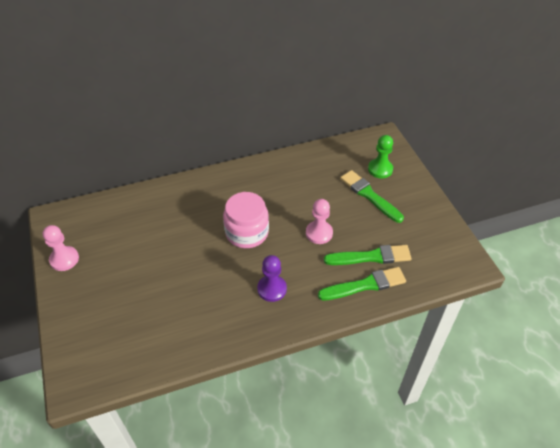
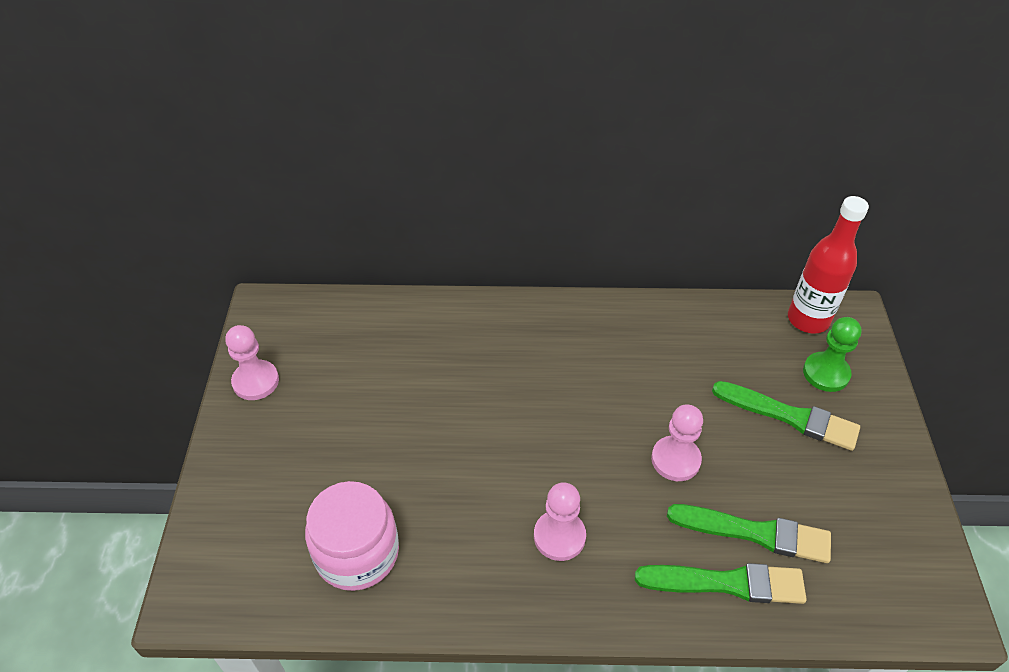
camera: 20 degrees right, 0 degrees up
pink jar [223,192,269,248] -> pink jar moved to [305,481,399,591]
purple pawn [257,255,287,302] -> pink pawn [534,482,586,561]
green brush [340,170,404,223] -> green brush turned 135 degrees clockwise [712,381,860,451]
none -> red bottle [788,196,869,334]

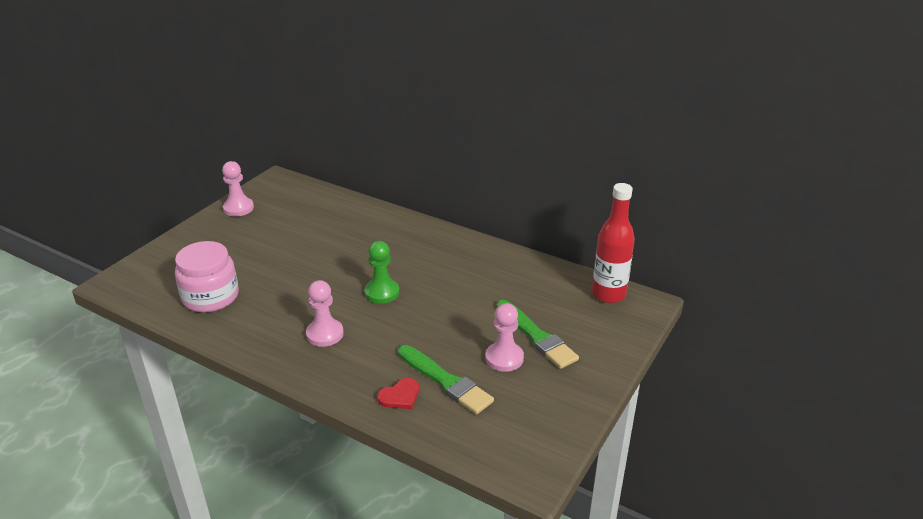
camera: 30 degrees right, 15 degrees down
green brush [635,563,807,604] -> red heart [377,378,419,409]
pink pawn [651,405,703,481] -> pink pawn moved to [485,303,524,372]
green pawn [803,317,861,392] -> green pawn moved to [364,241,399,304]

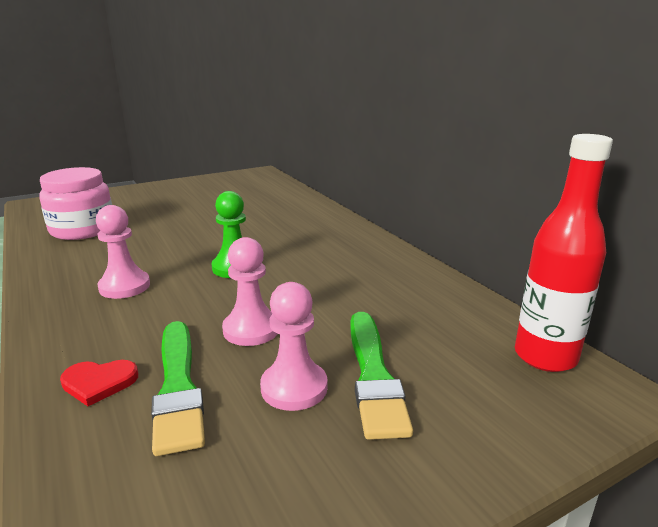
camera: 30 degrees right, 10 degrees down
pink pawn [222,161,254,217] -> pink pawn moved to [222,237,278,346]

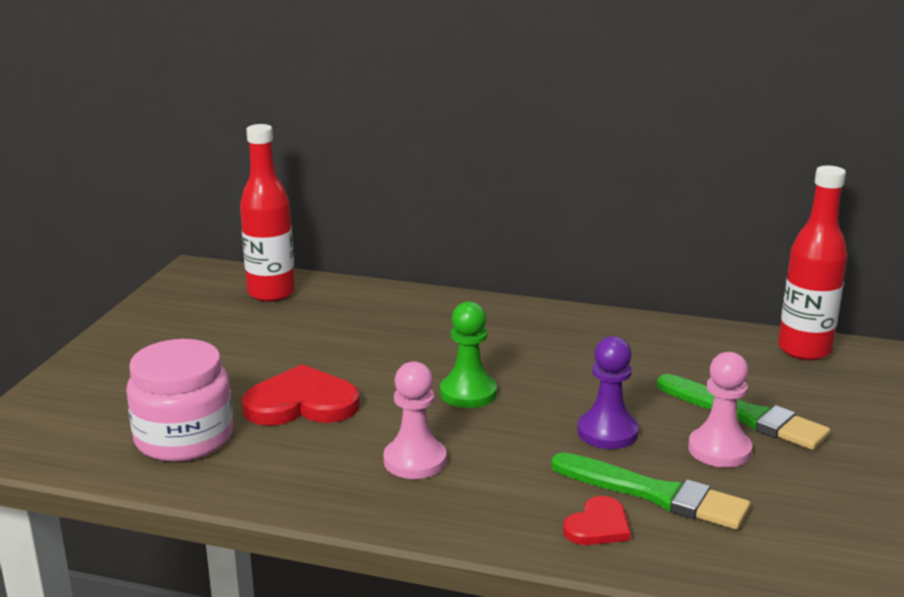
camera: 45 degrees left, 0 degrees up
pink pawn [222,237,278,346] -> purple pawn [577,336,639,449]
none -> red bottle [240,124,295,302]
none -> red heart [242,364,360,426]

